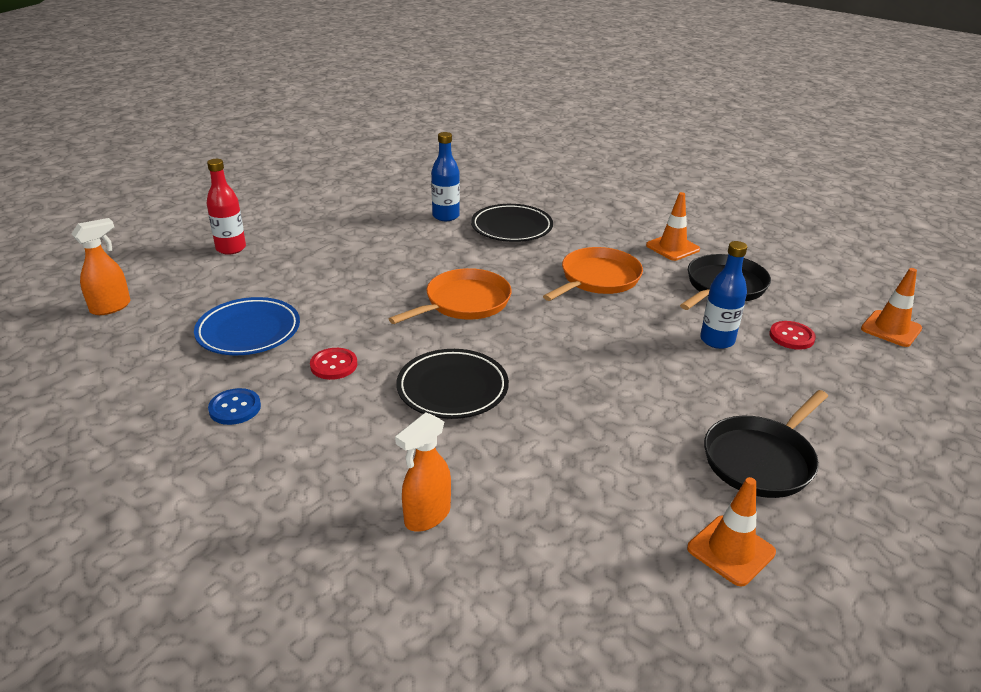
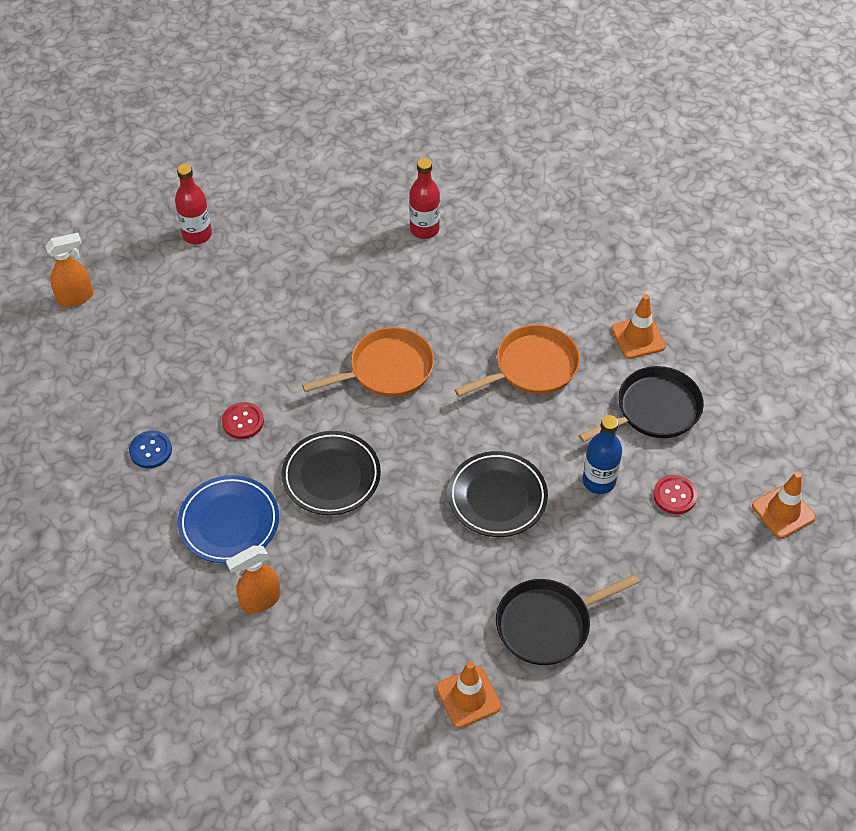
camera: 20 degrees right, 20 degrees up
blue plate [194,297,300,355] -> blue plate moved to [178,475,279,563]
blue bottle [431,132,460,221] -> red bottle [409,158,440,239]
black plate [471,204,553,242] -> black plate moved to [448,451,548,537]

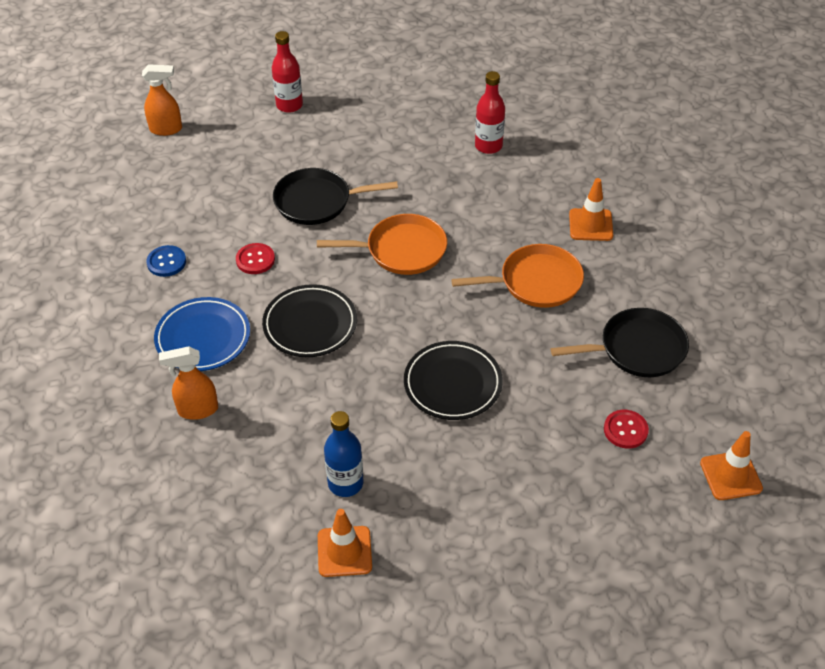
camera: 20 degrees right, 5 degrees down
black pan [496,574,640,665] -> black pan moved to [273,168,398,225]
blue bottle [583,415,622,494] -> blue bottle moved to [324,411,363,497]
orange traffic cone [611,295,666,359] -> orange traffic cone moved to [569,178,613,241]

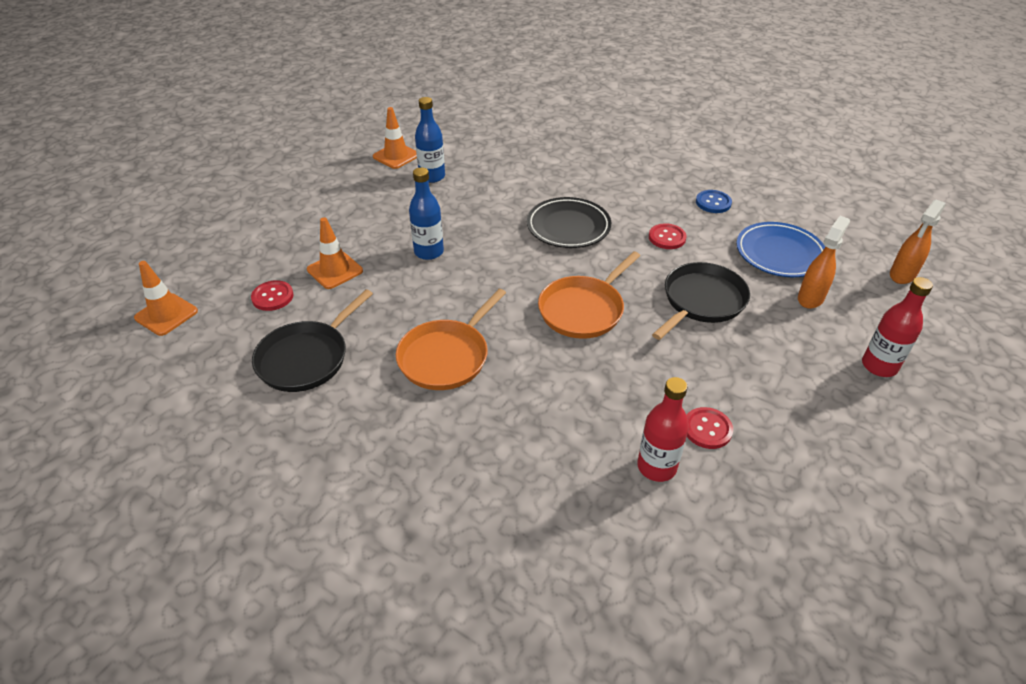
camera: 135 degrees right, 5 degrees down
blue plate [154,297,250,371] -> blue plate moved to [736,222,825,277]
orange spray bottle [159,346,218,420] -> orange spray bottle moved to [798,216,850,309]
black plate [404,341,503,420] -> blue bottle [409,167,444,260]
orange traffic cone [569,178,613,241] -> orange traffic cone moved to [307,217,363,289]
none -> red button [687,407,733,449]

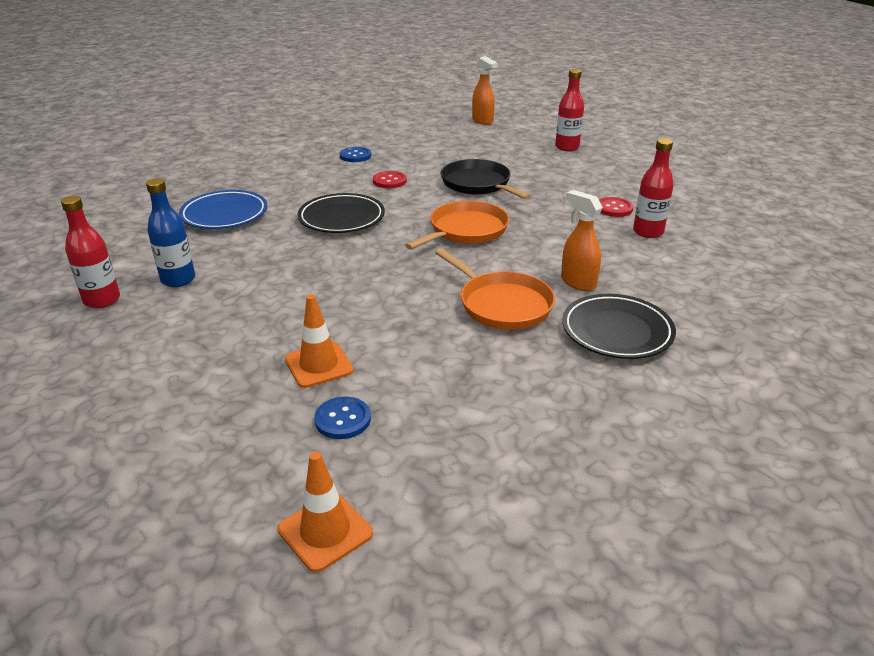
camera: 75 degrees left, 10 degrees down
red button [251,280,294,311] -> blue button [314,397,371,439]
black pan [252,289,373,392] -> none
orange traffic cone [373,107,417,169] -> red bottle [61,196,120,308]
blue bottle [409,167,444,260] -> none
orange pan [538,251,640,339] -> orange pan turned 105 degrees counterclockwise [405,201,509,250]
blue plate [736,222,825,277] -> blue plate moved to [179,190,267,229]
orange spray bottle [798,216,850,309] -> orange spray bottle moved to [561,190,603,291]
none -> black plate [562,294,676,359]

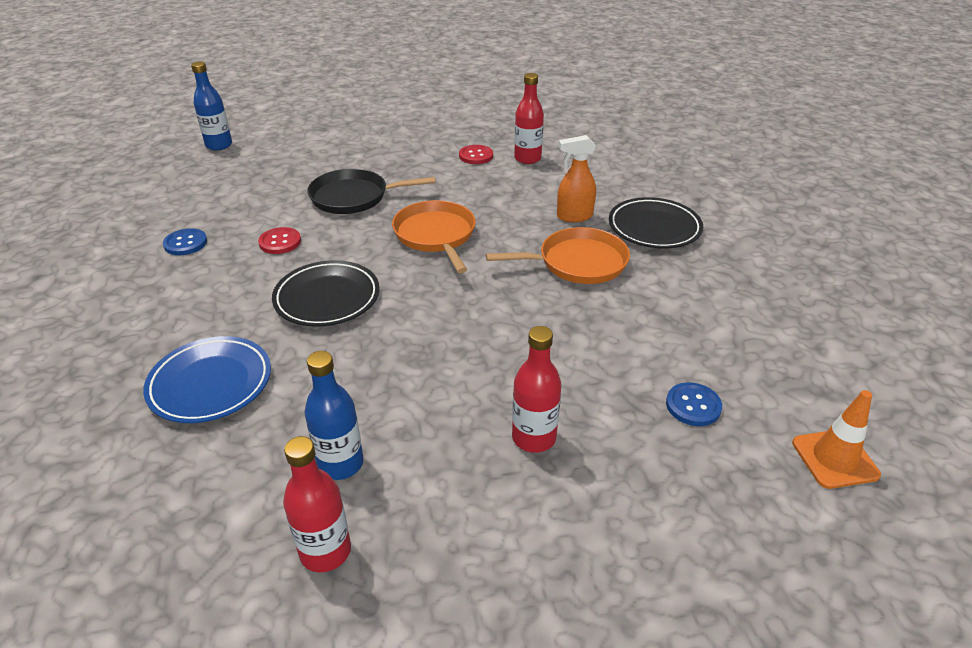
camera: 60 degrees left, 5 degrees up
orange traffic cone [285,294,354,388] -> none
orange spray bottle [472,56,498,125] -> blue bottle [191,61,232,151]
red bottle [555,69,584,151] -> red bottle moved to [512,326,561,453]

